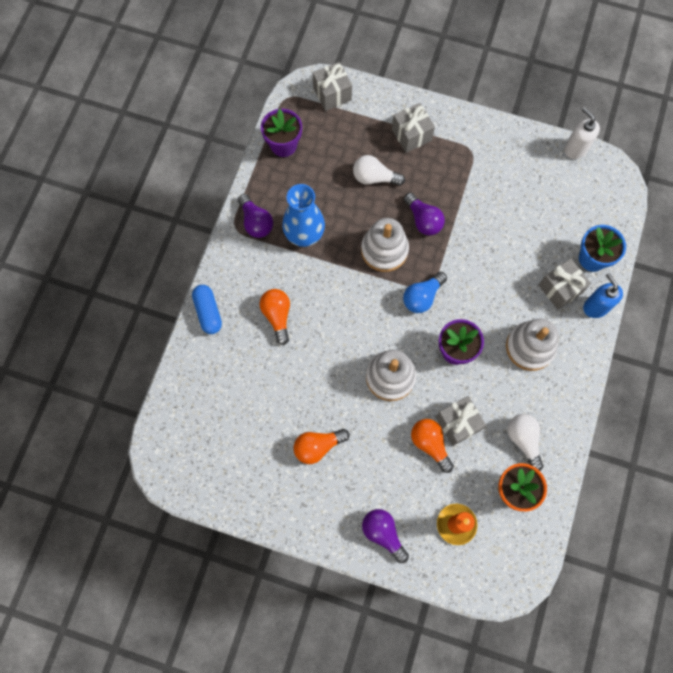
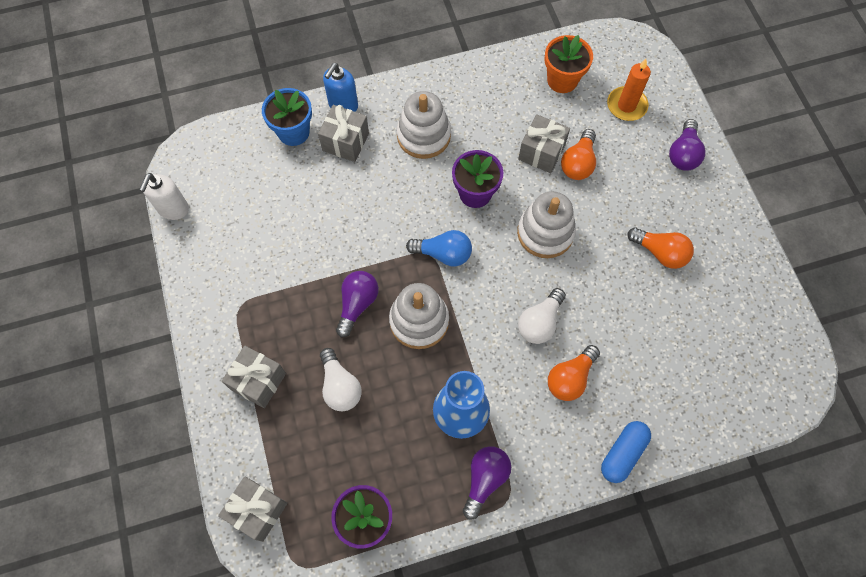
camera: 125 degrees left, 5 degrees down
white light bulb [508,414,544,471] -> white light bulb moved to [518,288,566,344]

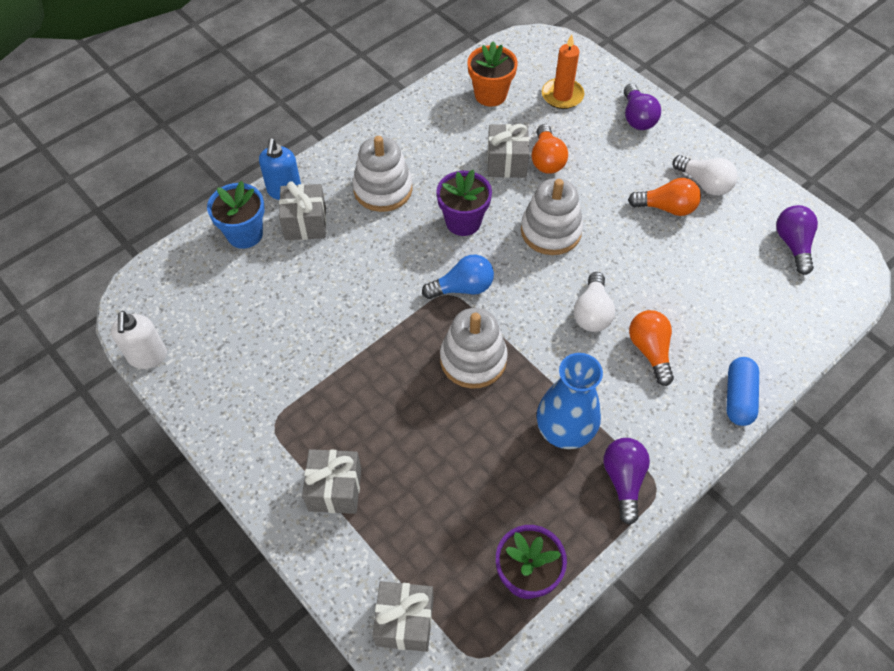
camera: 25 degrees left, 10 degrees down
white light bulb [320,348,362,411] -> white light bulb moved to [673,155,738,196]
purple light bulb [336,271,379,337] -> purple light bulb moved to [776,205,818,275]
orange light bulb [548,345,600,401] -> orange light bulb turned 150 degrees clockwise [629,310,674,386]

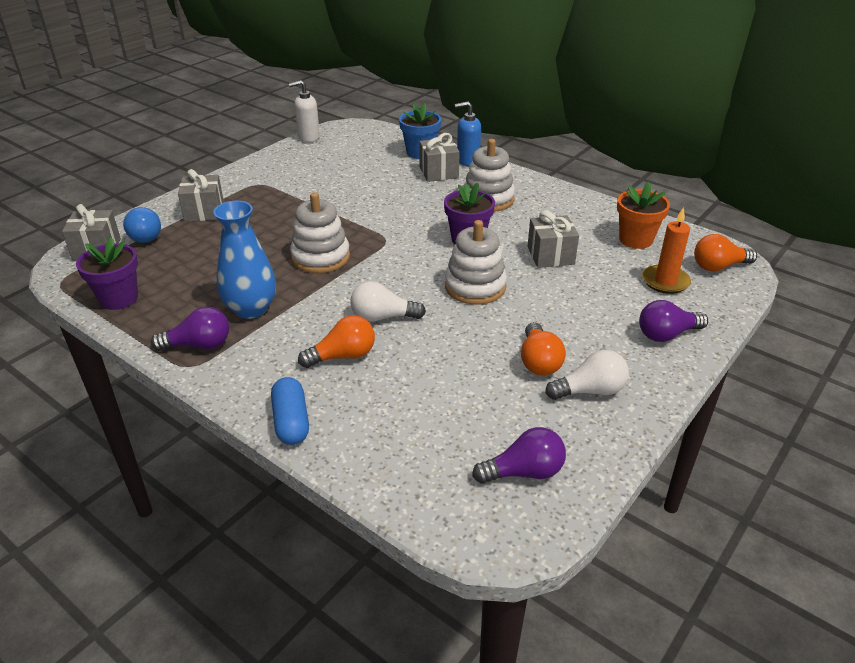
camera: 80 degrees right, 20 degrees down
blue light bulb [422,255,494,299] -> blue light bulb moved to [123,207,161,243]
orange light bulb [531,124,568,174] -> orange light bulb moved to [694,234,757,271]
white light bulb [673,155,738,196] -> white light bulb turned 135 degrees counterclockwise [546,350,629,400]
blue capsule [727,357,759,426] -> blue capsule turned 75 degrees clockwise [271,377,309,445]

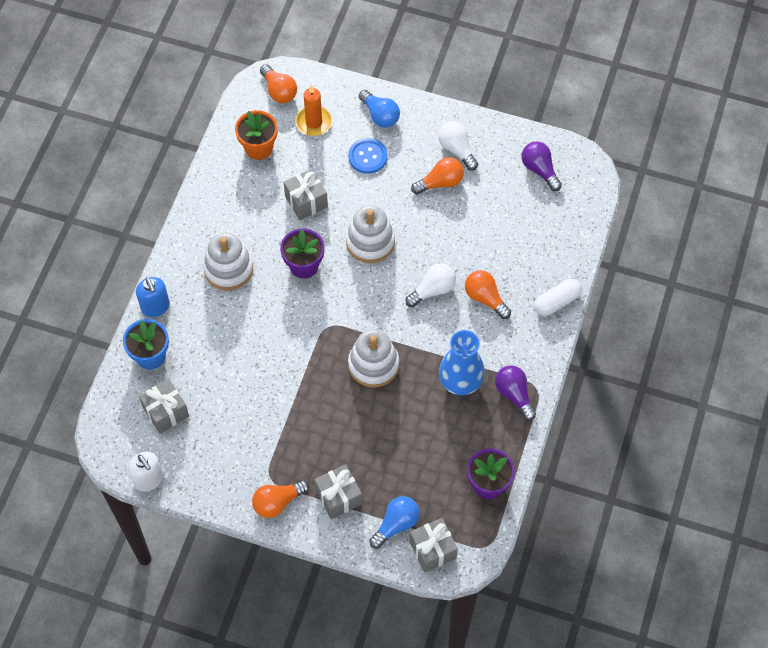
camera: 110 degrees left, 25 degrees up
blue capsule [271,377,309,445] -> white capsule [534,279,582,316]
white light bulb [350,281,426,322] -> white light bulb turned 105 degrees counterclockwise [405,263,456,307]
grey gift [419,133,460,182] -> grey gift moved to [139,379,189,434]
purple light bulb [639,300,708,342] -> blue light bulb [359,90,400,128]
none -> orange light bulb [252,480,309,518]
none -> blue button [348,138,388,174]

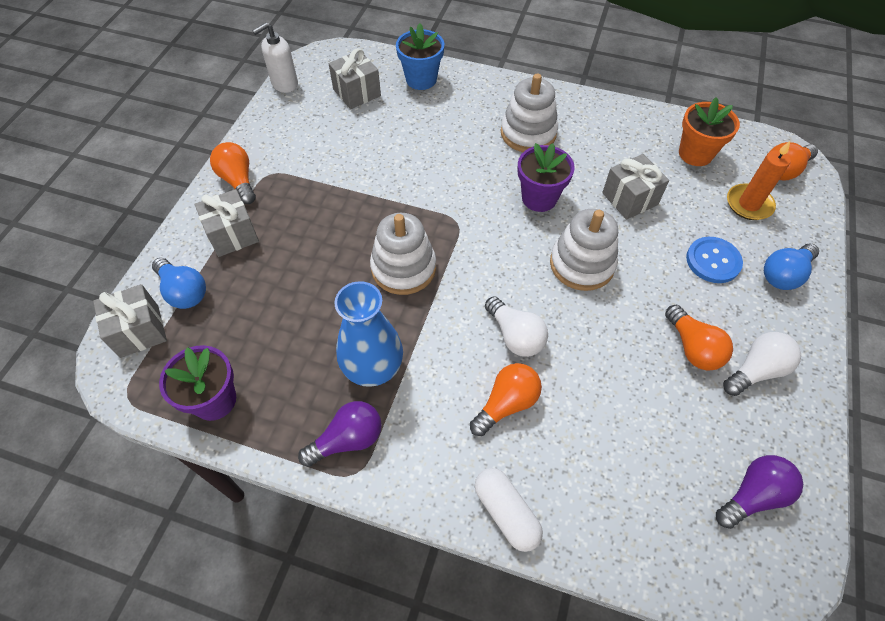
camera: 90 degrees right, 5 degrees down
blue soap dispenser [136,277,170,317] -> none

